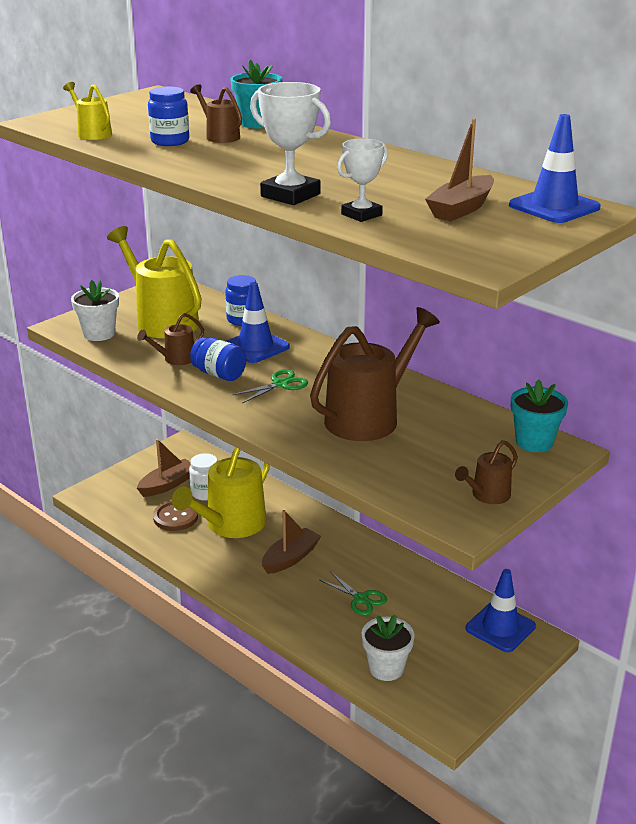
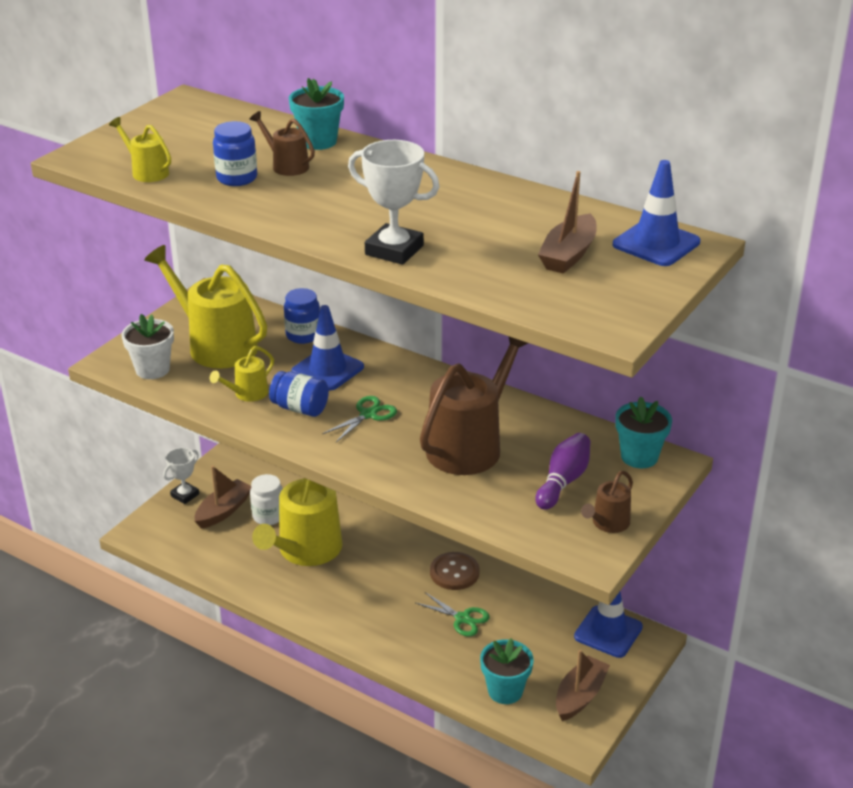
camera: 10 degrees left, 5 degrees up
brown watering can [137,313,204,365] -> yellow watering can [210,346,274,402]
brown button [153,501,198,531] -> brown button moved to [430,552,479,590]
brown boat [262,510,321,574] -> brown boat moved to [556,649,610,721]
white trophy [337,138,388,222] -> white trophy moved to [163,448,199,504]
white flower pot [362,615,415,681] -> turquoise flower pot [480,638,534,704]
none -> purple bowling pin [535,433,590,510]

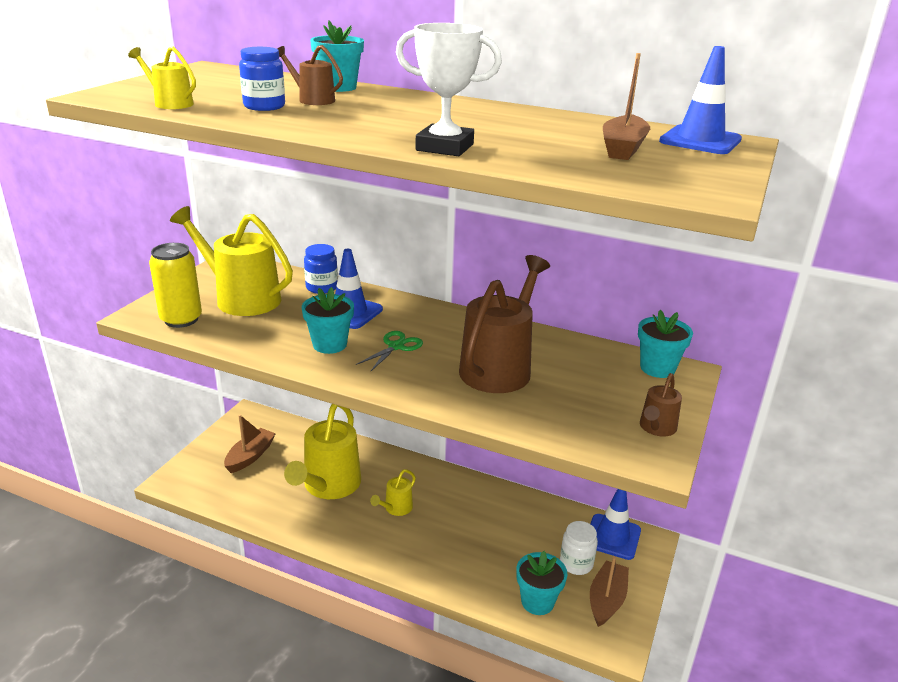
camera: 10 degrees left, 5 degrees down
white flower pot [121,314,174,379] -> yellow can [149,243,202,328]
white trophy [163,448,199,504] -> none
yellow watering can [210,346,274,402] -> yellow watering can moved to [370,469,416,516]
white jar [250,474,283,525] -> white jar moved to [560,521,598,575]
blue jar [269,371,329,417] -> turquoise flower pot [302,287,354,354]
green scissors [416,592,490,637] -> none
brown button [430,552,479,590] -> none
purple bowling pin [535,433,590,510] -> none

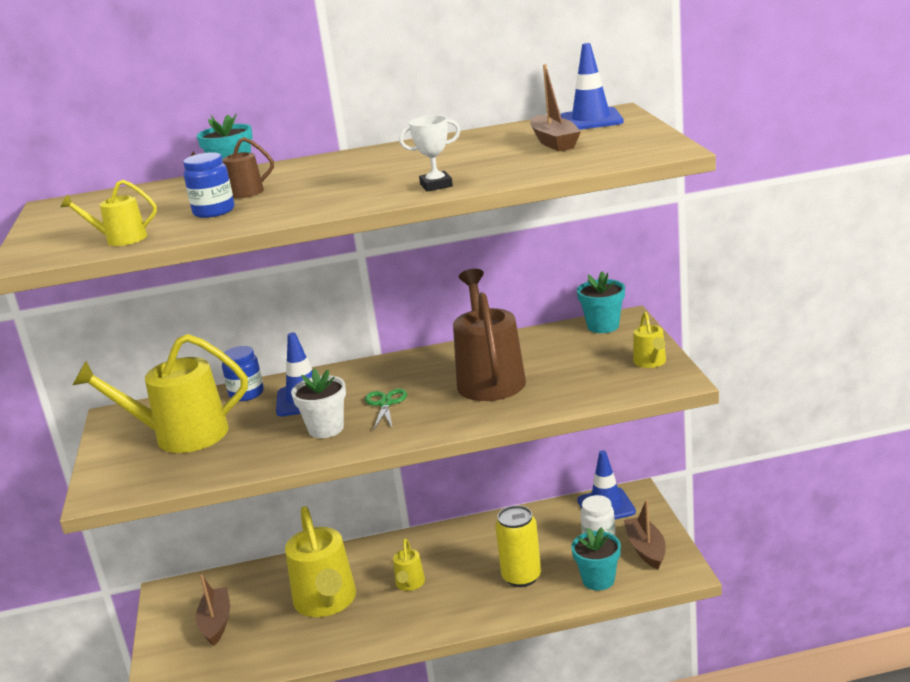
camera: 30 degrees left, 5 degrees down
yellow can [149,243,202,328] -> yellow can moved to [495,505,541,587]
turquoise flower pot [302,287,354,354] -> white flower pot [291,369,346,438]
white trophy [396,23,502,156] -> white trophy [399,115,460,192], size x0.65
brown watering can [640,373,682,436] -> yellow watering can [633,312,666,368]

